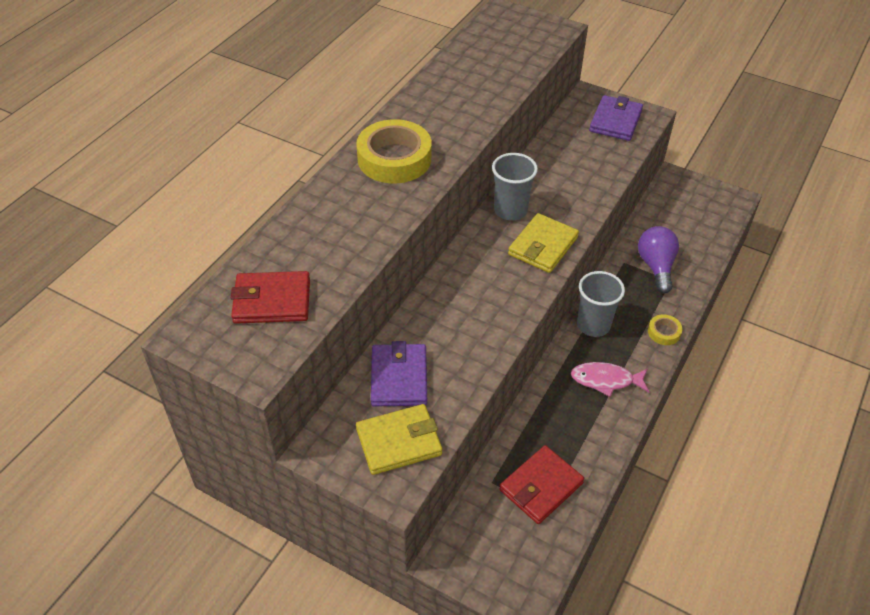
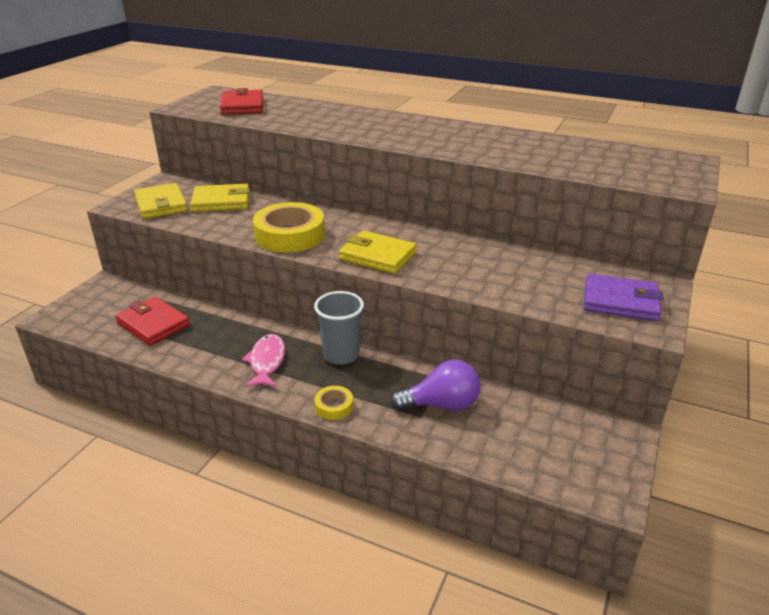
camera: 85 degrees right, 15 degrees down
yellow tape [356,119,431,183] -> yellow tape moved to [253,202,325,252]
purple wallet [371,341,427,407] -> yellow wallet [190,184,250,212]
grey cup [492,153,538,220] -> none

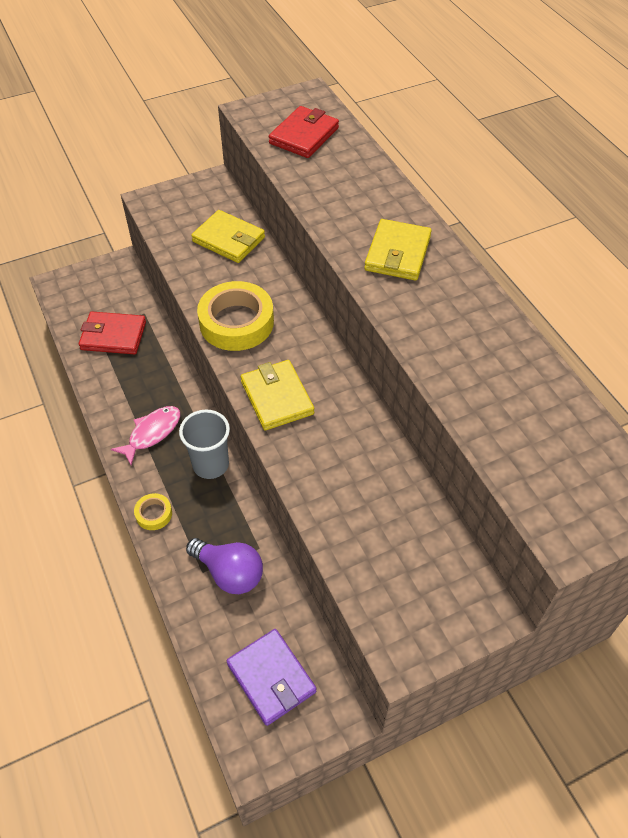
camera: 40 degrees right, 20 degrees up
red wallet [115,296,190,346] -> red wallet turned 75 degrees counterclockwise [79,312,146,354]
yellow wallet [134,183,188,219] -> yellow wallet moved to [364,219,432,280]
purple wallet [584,273,663,321] -> purple wallet moved to [227,629,316,726]

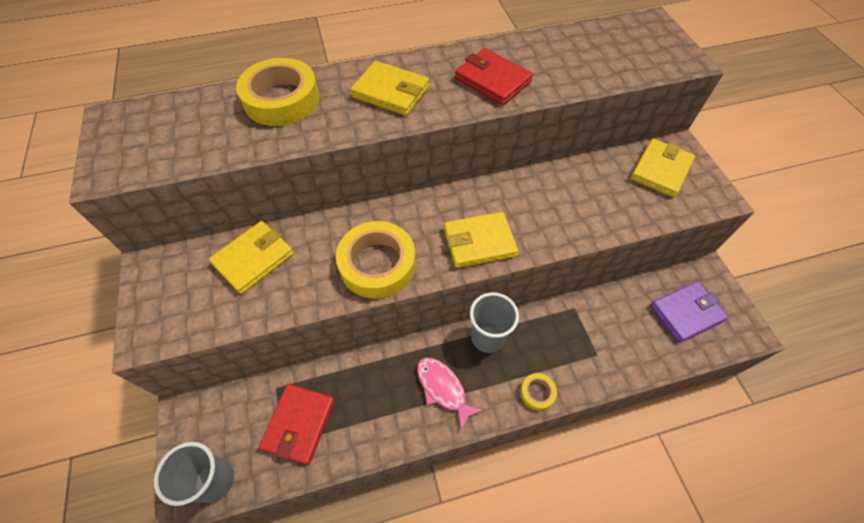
camera: 80 degrees left, 5 degrees up
purple light bulb [186,538,263,594] -> none
red wallet [269,106,339,158] -> red wallet moved to [455,48,533,105]
none -> grey cup [154,442,234,506]
none -> yellow tape [236,58,319,126]
none -> yellow wallet [630,139,695,198]

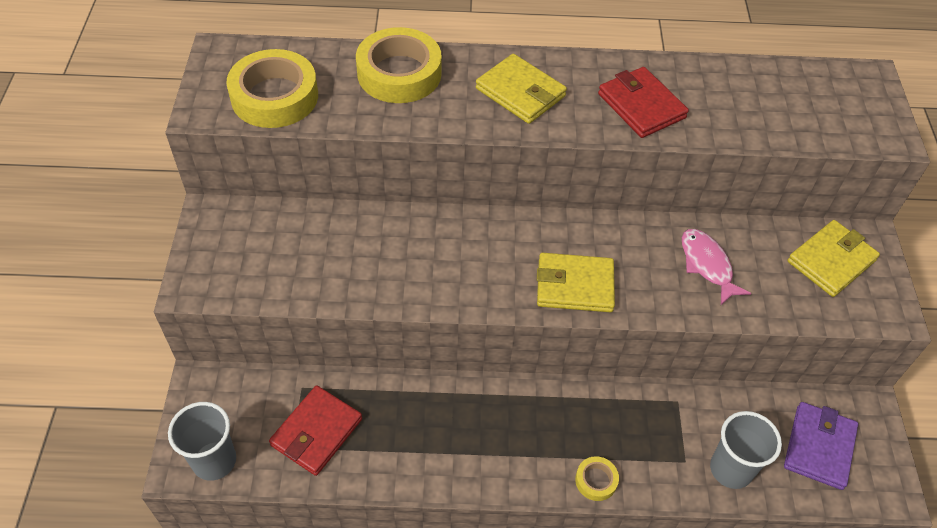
camera: 15 degrees right, 5 degrees down
yellow wallet [209,221,294,294] -> none
yellow tape [336,221,416,299] -> yellow tape moved to [226,49,318,128]
pink fish [417,357,484,430] -> pink fish moved to [682,229,751,305]
grey cup [470,292,519,353] -> grey cup moved to [710,411,782,489]
purple wallet [650,281,729,343] -> purple wallet turned 60 degrees counterclockwise [784,402,858,490]

